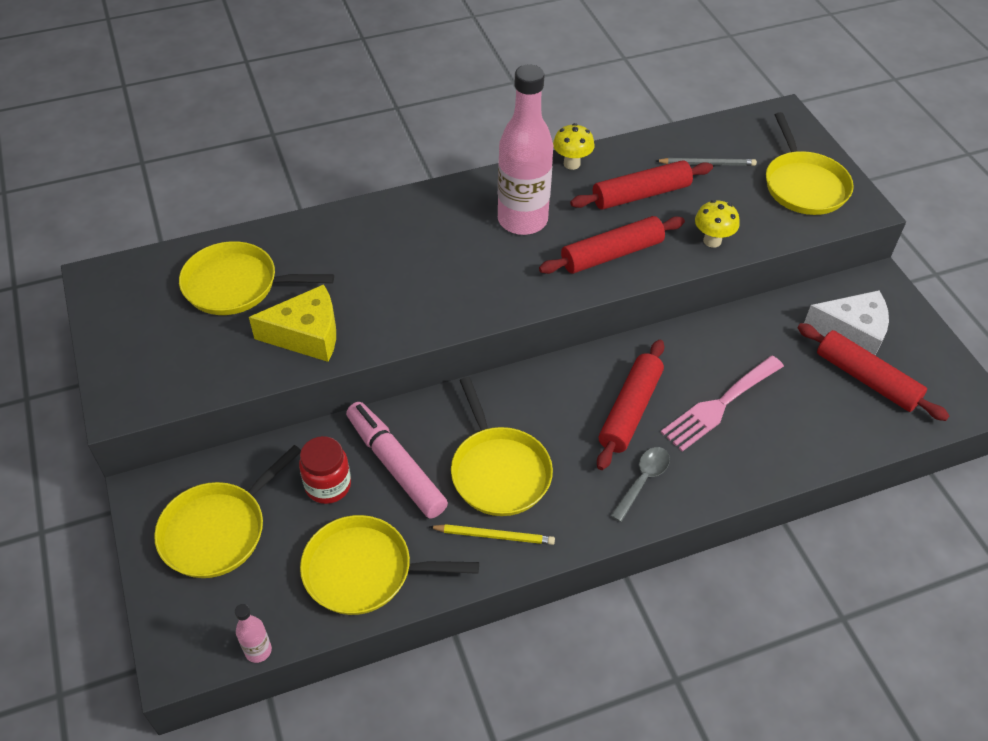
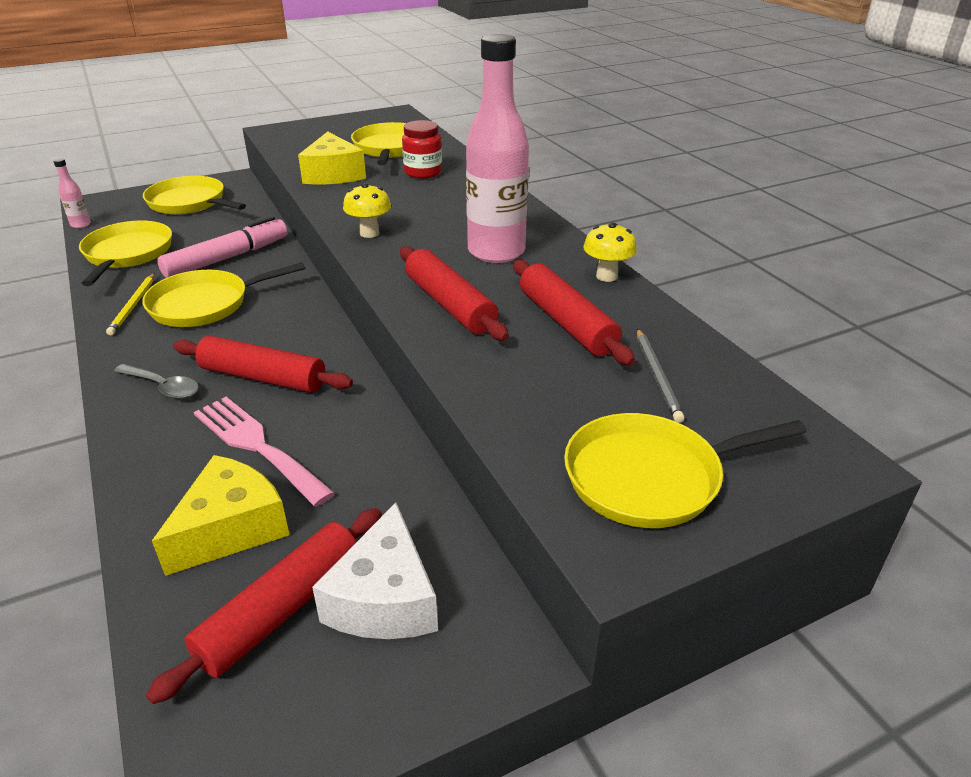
camera: 85 degrees right, 15 degrees down
red jar [299,436,351,504] -> red jar moved to [402,120,442,179]
yellow mushroom [695,200,740,248] -> yellow mushroom moved to [343,183,391,238]
none -> yellow cheese [152,455,289,576]

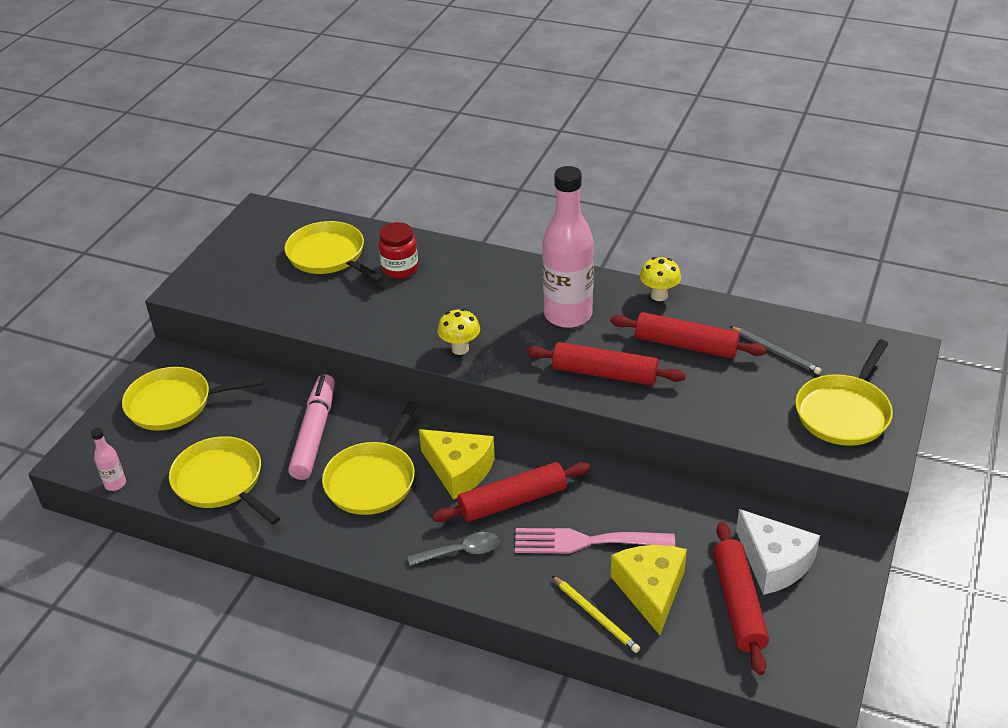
camera: 40 degrees left, 5 degrees up
yellow pencil [106,273,155,335] -> yellow pencil moved to [552,576,640,653]
yellow cheese [298,132,366,184] -> yellow cheese moved to [419,429,495,500]

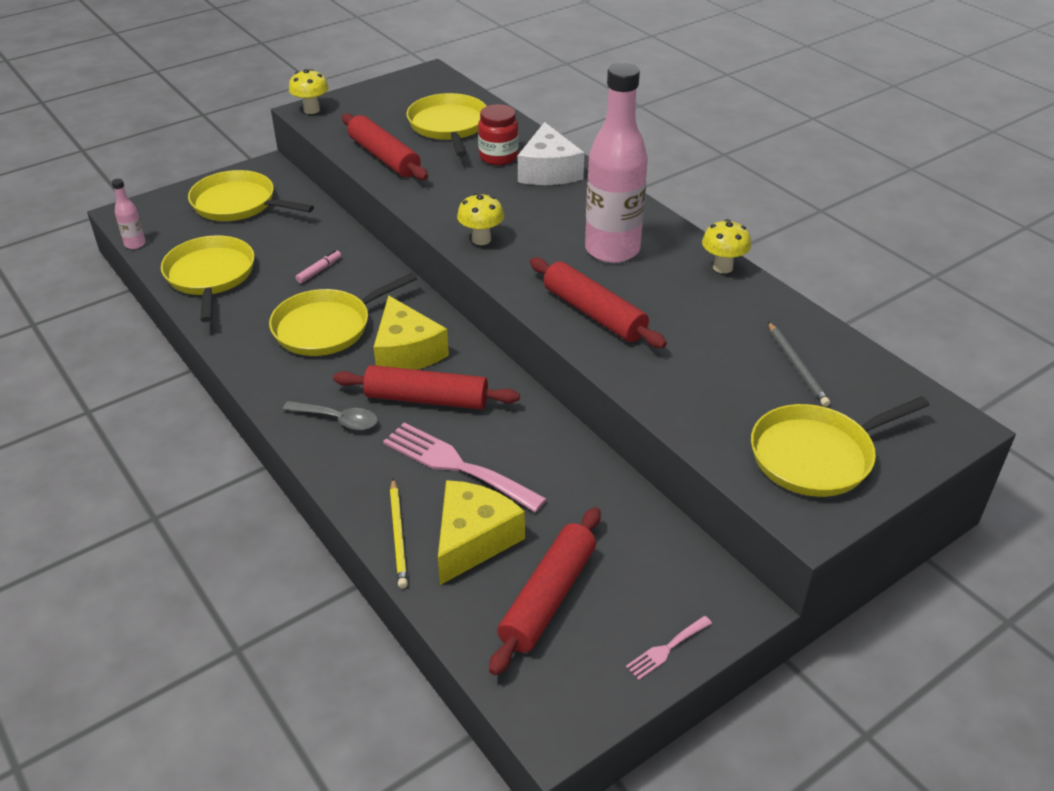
camera: 30 degrees right, 0 degrees up
pink marker [288,374,335,480] -> pink marker [295,250,341,284], size x0.41
red rolling pin [610,312,767,359] -> red rolling pin moved to [342,114,428,180]
white cheese [736,509,820,595] -> white cheese moved to [518,122,584,185]
none -> yellow mushroom [289,69,329,114]
none -> pink fork [626,616,712,680]

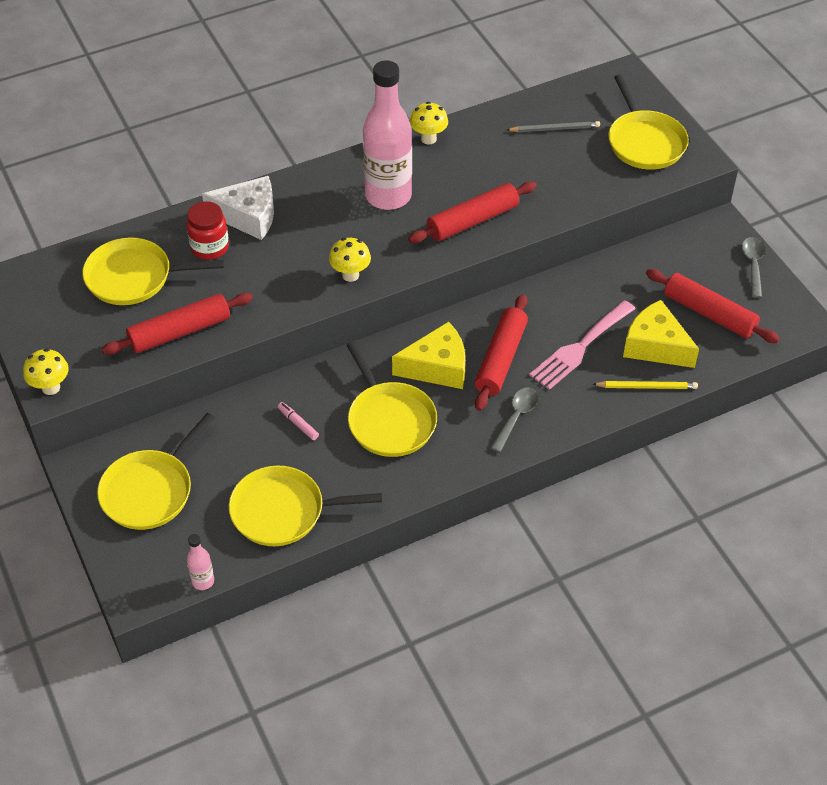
camera: 80 degrees left, 10 degrees up
pink fork [626,616,712,680] -> grey spoon [742,237,765,298]

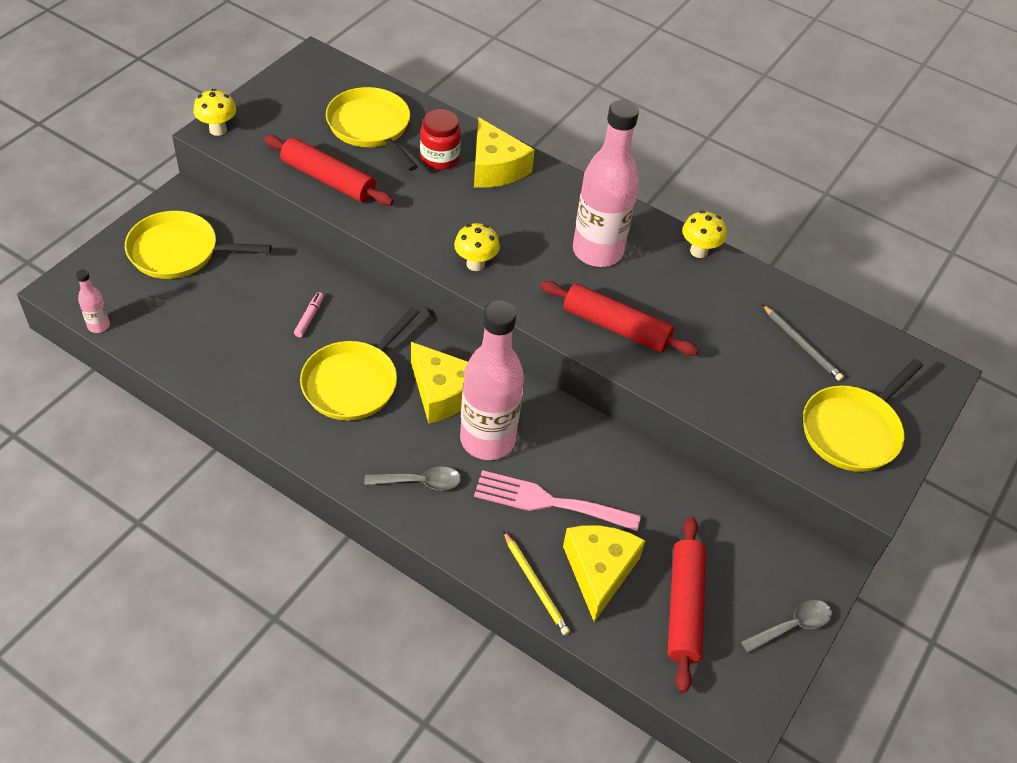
camera: 55 degrees right, 0 degrees up
white cheese [202,176,274,240] -> yellow cheese [474,117,535,188]
yellow pan [229,466,382,546] -> none
red rolling pin [475,294,528,411] -> pink bottle [460,301,524,460]

